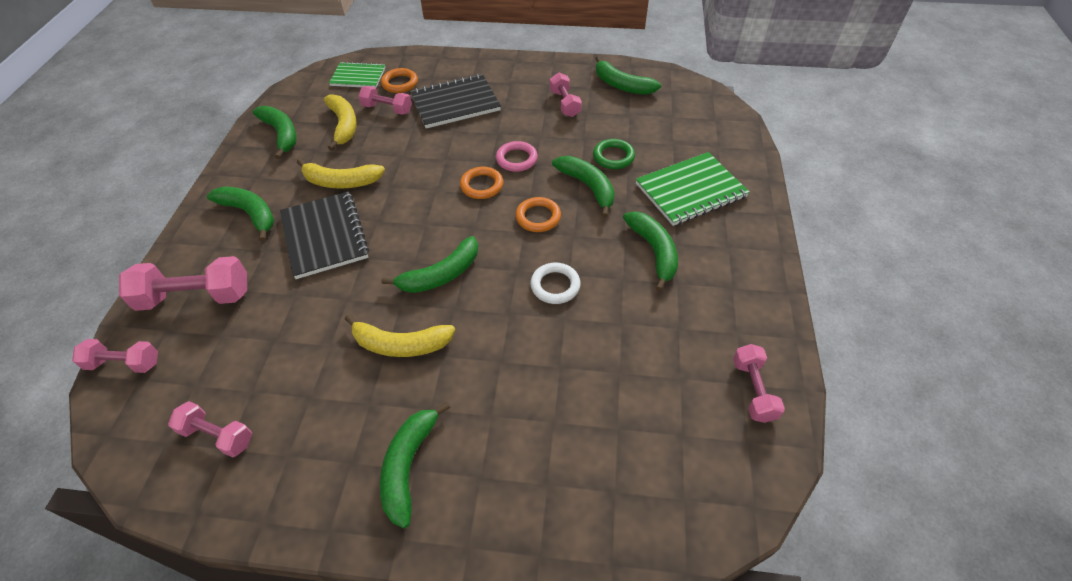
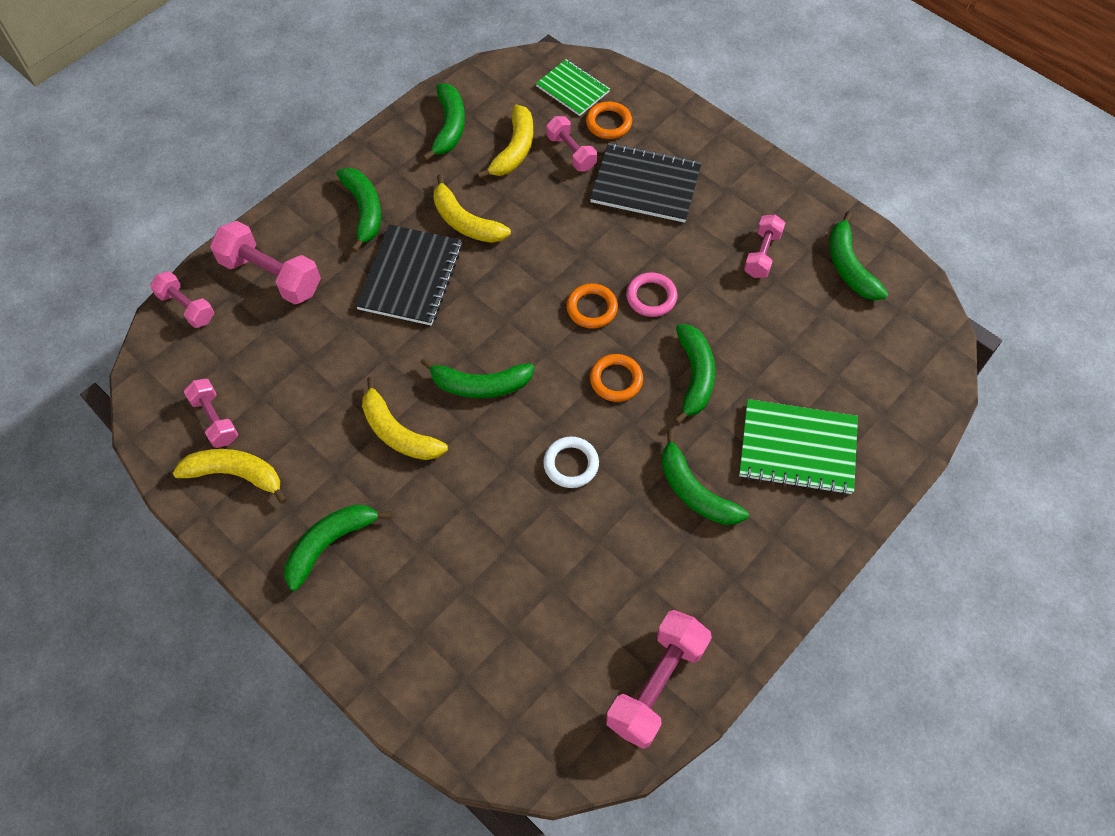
camera: 35 degrees right, 10 degrees up
green ring [593,139,635,169] -> none
green banana [623,211,678,291] -> green banana turned 120 degrees clockwise [661,430,749,525]
pink dumbbell [733,344,785,423] -> pink dumbbell [606,610,712,749], size x1.63
none -> yellow banana [173,449,287,504]

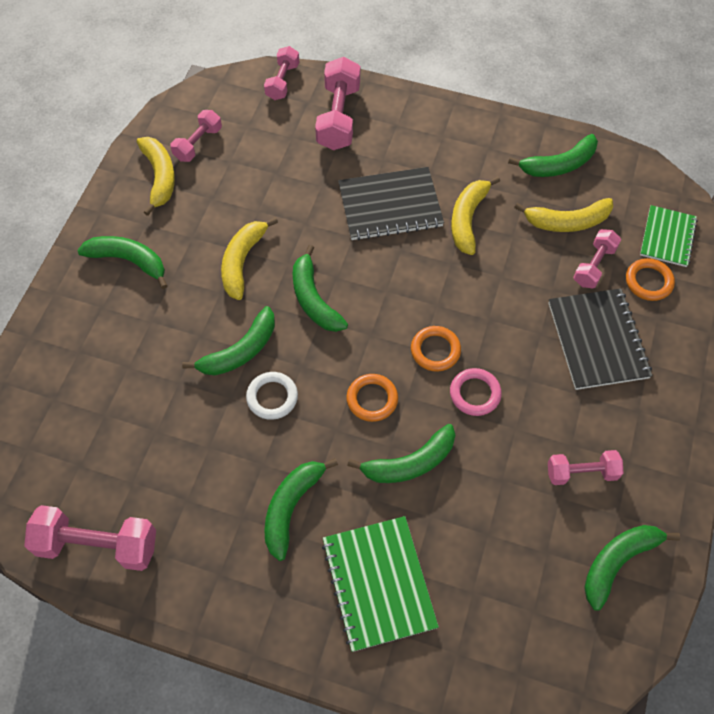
camera: 65 degrees right, 0 degrees up
green banana [337,168,381,252] -> green banana moved to [182,306,275,376]

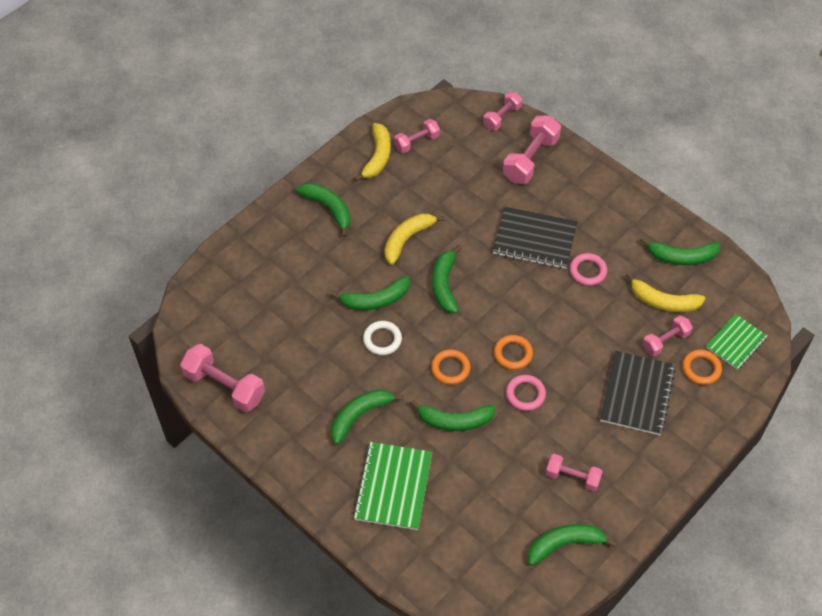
camera: 25 degrees right, 5 degrees down
yellow banana [451,176,500,255] -> pink ring [570,253,607,286]

